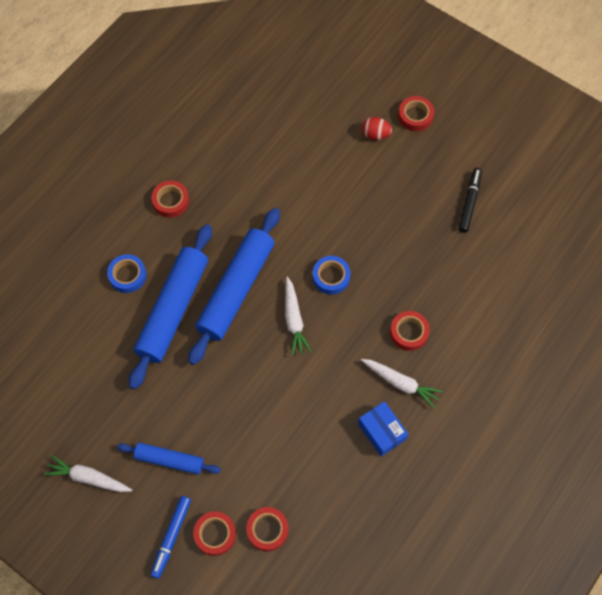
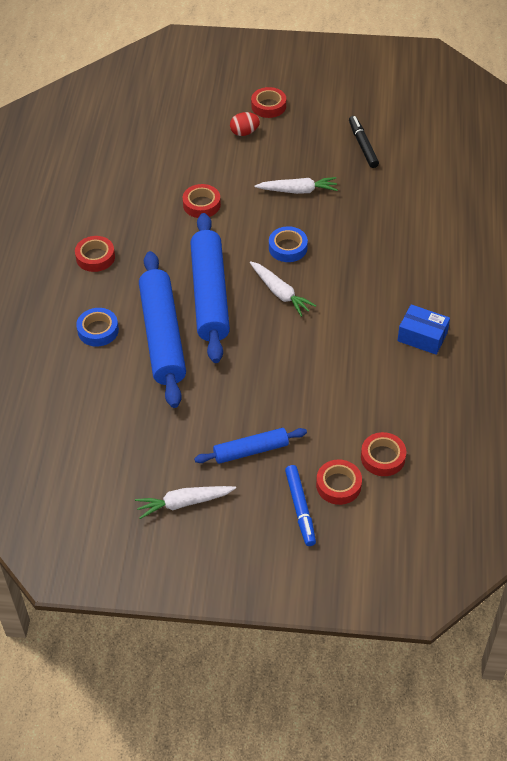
camera: 30 degrees left, 15 degrees down
white carrot [361,359,443,408] -> white carrot moved to [255,177,338,194]
red tape [390,311,430,351] -> red tape moved to [183,184,221,218]

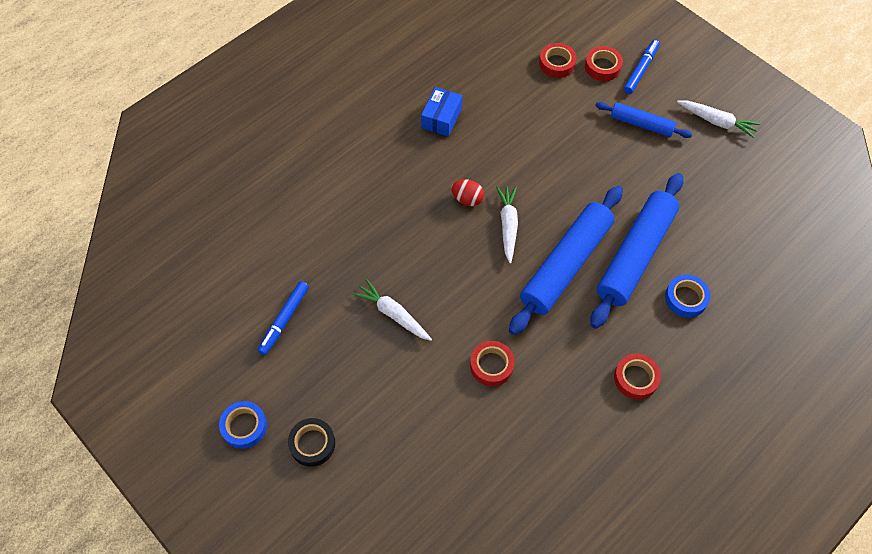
camera: 140 degrees left, 10 degrees up
red egg [230,112,260,136] -> red egg moved to [451,179,484,206]
red tape [251,87,286,118] -> black tape [288,418,335,467]
blue tape [269,226,308,262] -> blue tape moved to [219,401,267,449]
black marker [349,116,379,168] -> blue marker [258,281,309,355]
blue box [397,304,450,355] -> blue box turned 45 degrees clockwise [421,87,462,137]

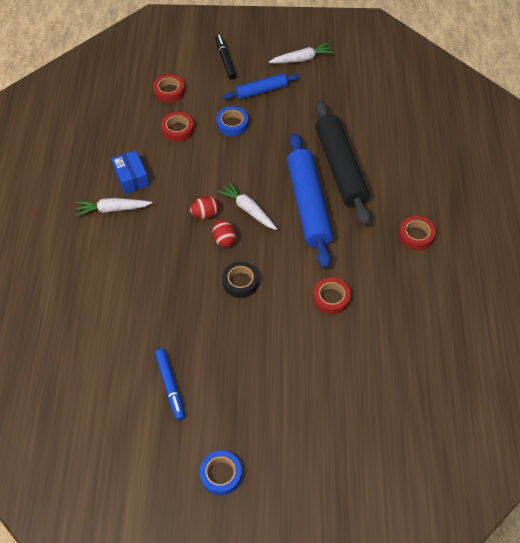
camera: 45 degrees left, 5 degrees down
black tape [288,418,335,467] -> black tape moved to [222,262,259,298]
white carrot [353,279,432,341] -> white carrot moved to [76,198,153,216]
red tape [585,46,623,81] -> red tape moved to [161,112,194,142]
blue rolling pin [590,173,683,329] -> black rolling pin [315,100,371,226]
blue marker [624,39,660,94] -> black marker [215,34,237,80]
blue tape [665,275,710,318] -> blue tape moved to [216,107,248,137]
none -> red egg [212,219,236,247]

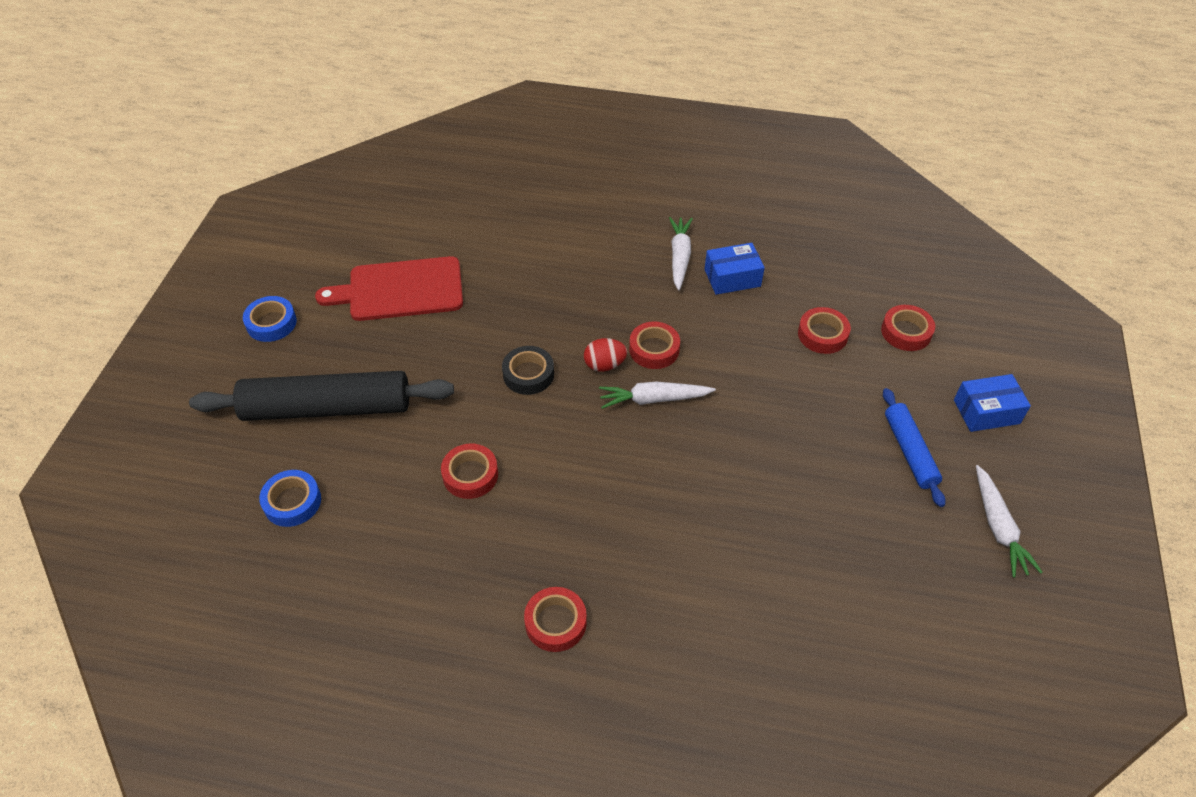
camera: 100 degrees right, 5 degrees down
blue marker [155,349,185,421] -> red cutting board [315,256,463,321]
red egg [190,196,219,219] -> red tape [629,322,680,369]
black marker [215,34,237,80] -> blue box [954,374,1031,432]
blue tape [216,107,248,137] -> blue tape moved to [259,470,321,527]
white carrot [217,182,277,230] -> white carrot turned 150 degrees counterclockwise [599,382,716,409]
blue rolling pin [287,133,333,269] -> none
black rolling pin [315,100,371,226] -> black rolling pin moved to [189,371,454,421]

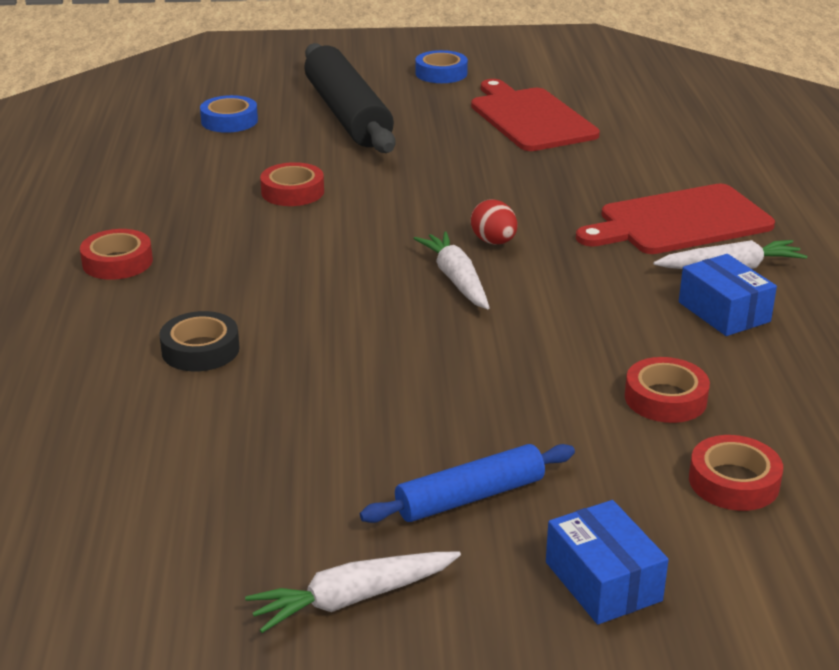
camera: 75 degrees right, 20 degrees down
black tape [502,346,554,395] -> black tape moved to [159,311,240,371]
red tape [629,322,680,369] -> none
none -> red cutting board [576,184,775,254]

